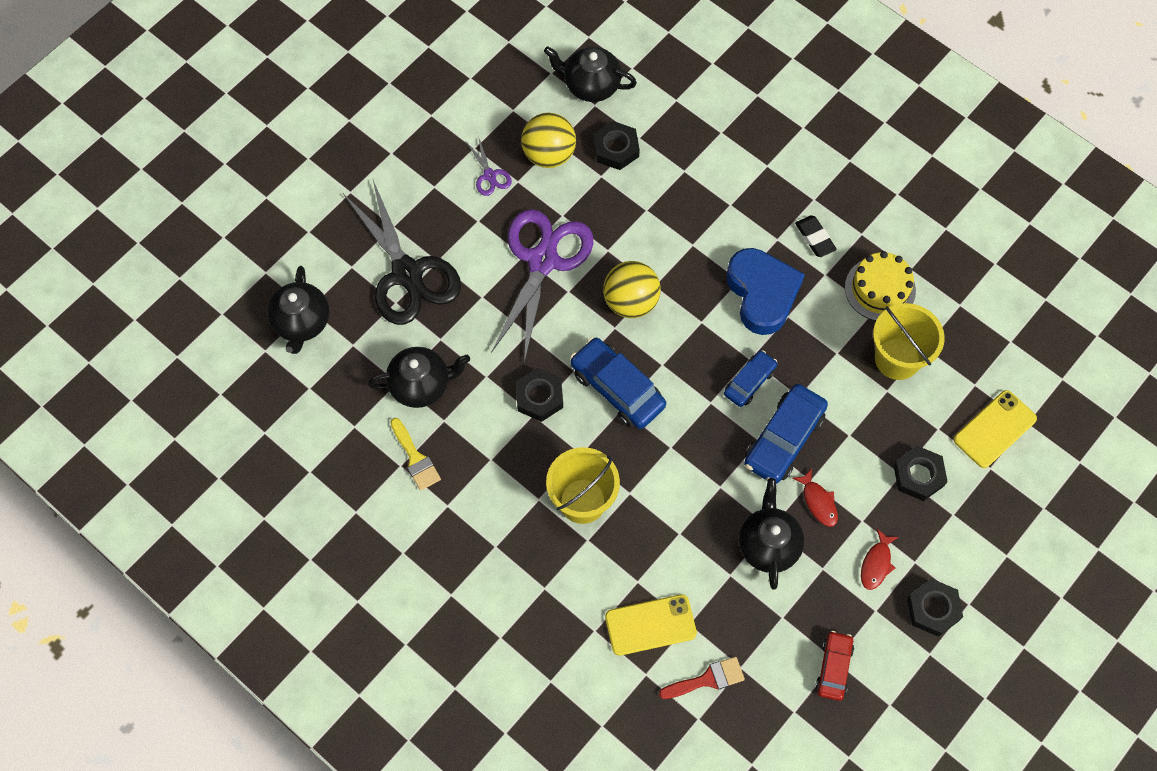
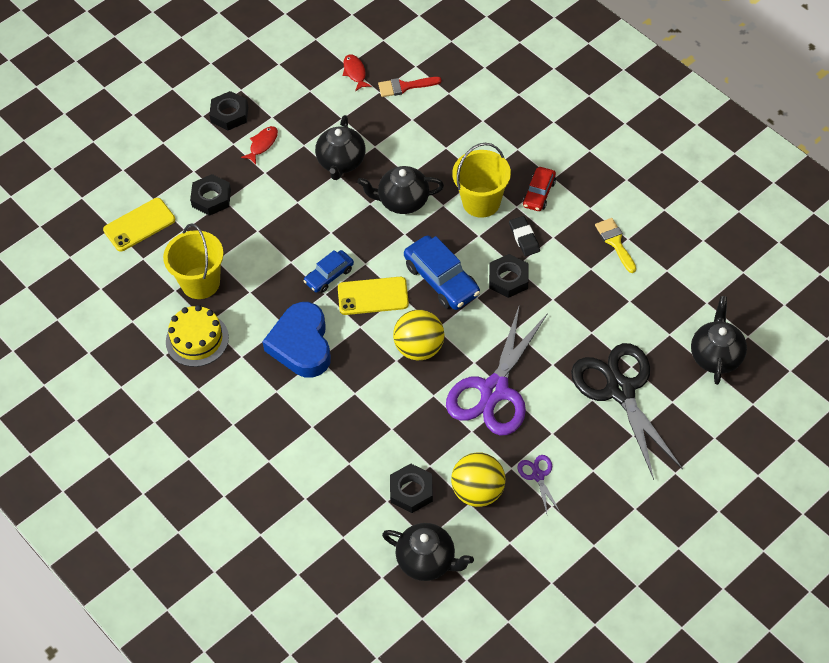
camera: 170 degrees left, 10 degrees down
black teapot [368,347,470,408] -> black teapot moved to [357,166,444,214]
yellow phone [605,594,697,656] -> yellow phone moved to [338,277,409,315]
blue car [744,384,828,484] -> none
red fish [793,469,838,527] -> red fish moved to [343,54,372,91]
black eraser [795,215,837,257] -> black eraser moved to [509,216,540,256]
red car [816,631,854,701] -> red car moved to [523,167,556,211]

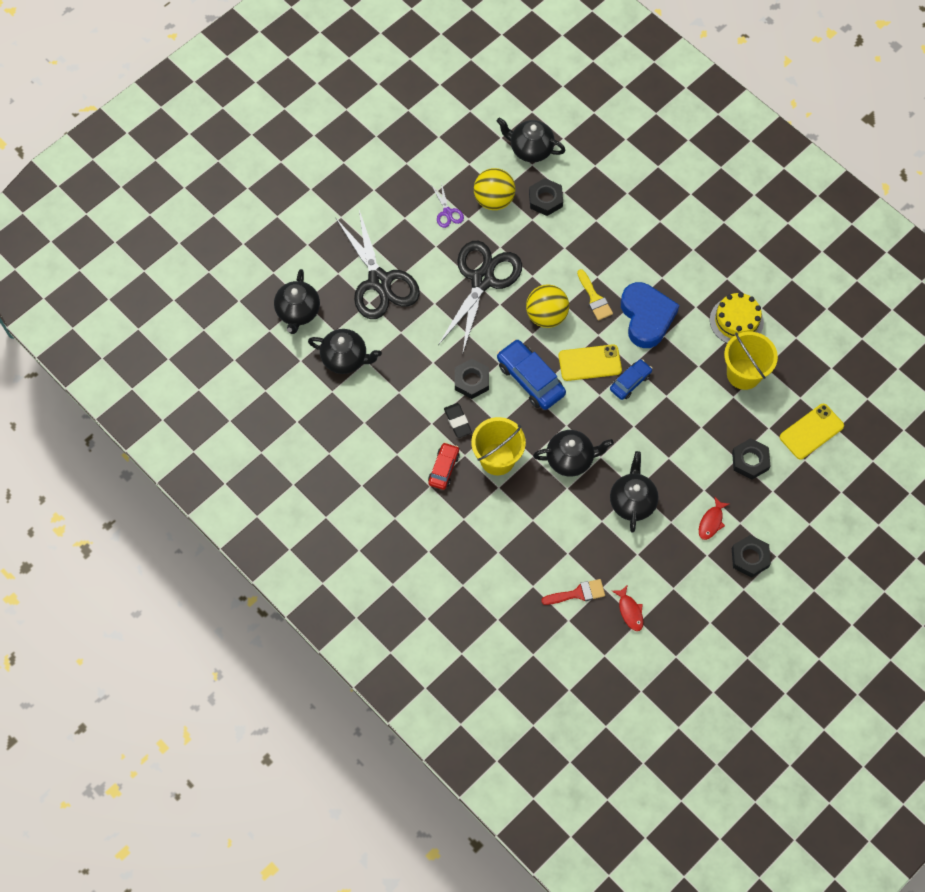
camera: 175 degrees right, 10 degrees up
purple scissors [446,307,548,435] -> black scissors [438,241,522,355]
yellow brush [595,218,636,273] -> yellow brush moved to [577,269,613,320]
none -> black teapot [308,329,382,374]

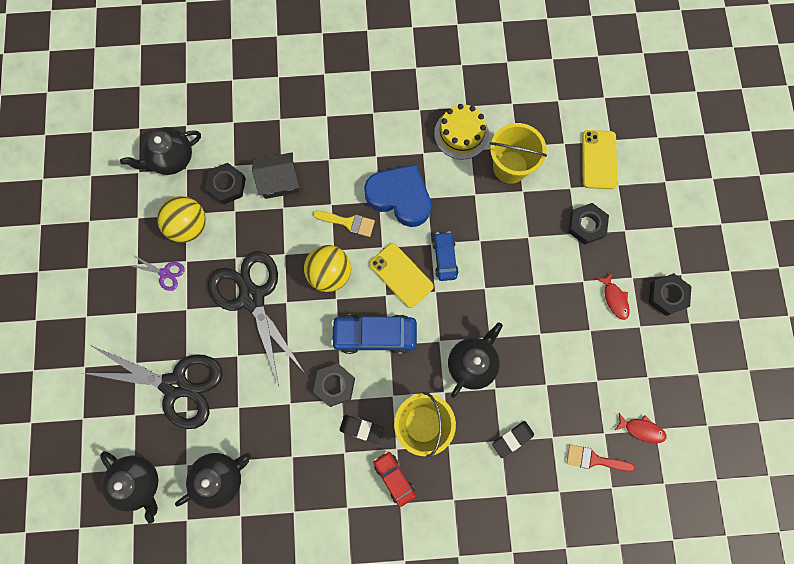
camera: 50 degrees left, 10 degrees up
red brush [541,579,605,605] -> red brush turned 105 degrees counterclockwise [566,444,635,472]
yellow phone [558,344,622,381] -> yellow phone turned 75 degrees counterclockwise [369,243,434,308]
black teapot [610,451,659,533] -> none
none -> black house [252,152,299,199]
none -> black eraser [492,421,534,458]

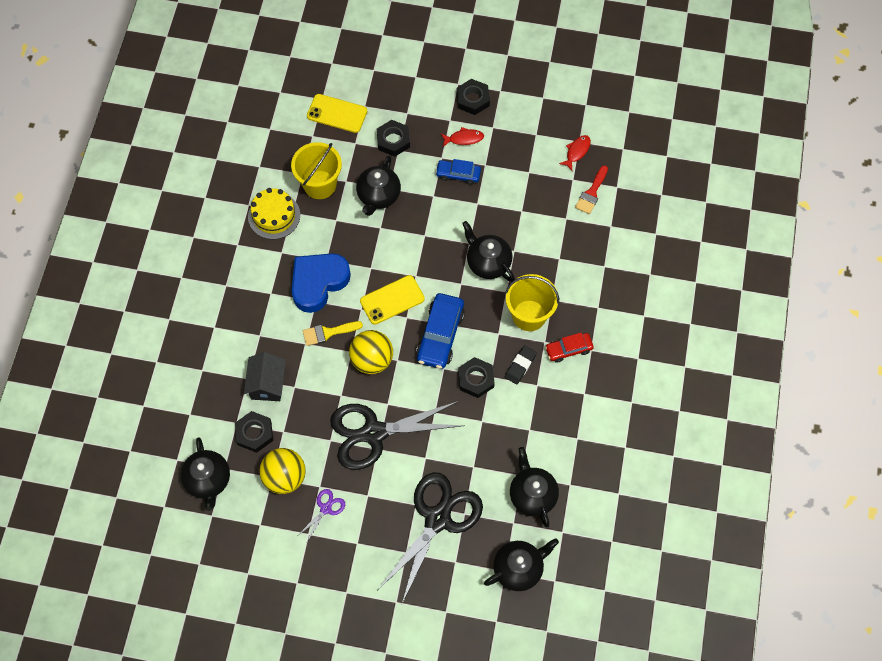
camera: 75 degrees left, 10 degrees down
yellow brush [313,210,375,237] -> yellow brush turned 135 degrees counterclockwise [303,321,363,346]
blue car [432,232,459,281] -> blue car moved to [435,159,481,185]
black eraser [492,421,534,458] -> none
none -> black teapot [356,156,401,216]

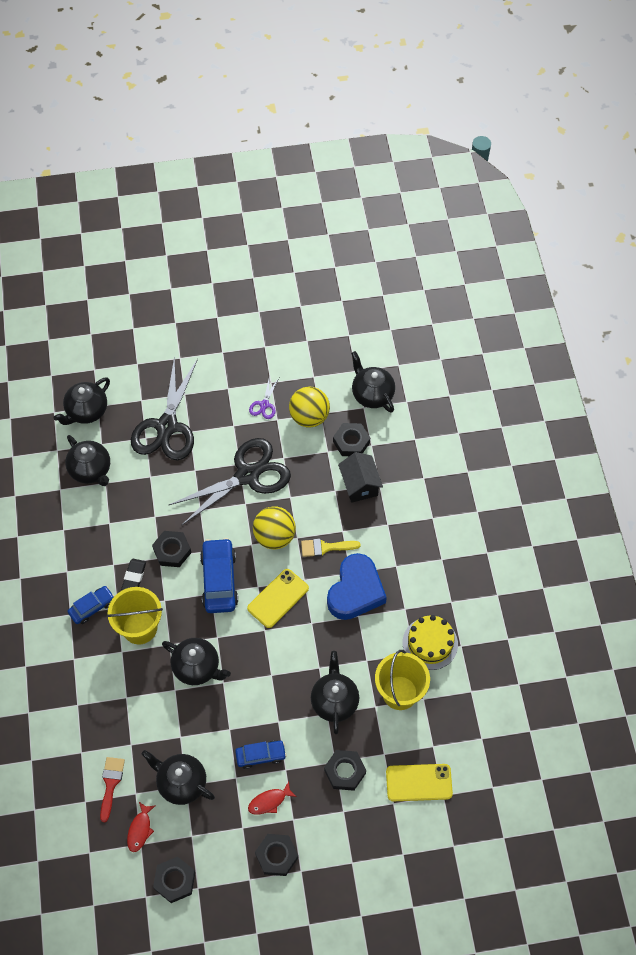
camera: 160 degrees right, 5 degrees down
yellow brush [303,321,363,346] -> yellow brush turned 150 degrees counterclockwise [301,539,361,557]
red car [545,333,594,363] -> blue car [68,586,114,624]
none -> black teapot [142,750,215,805]
none -> black nut [153,857,195,903]

